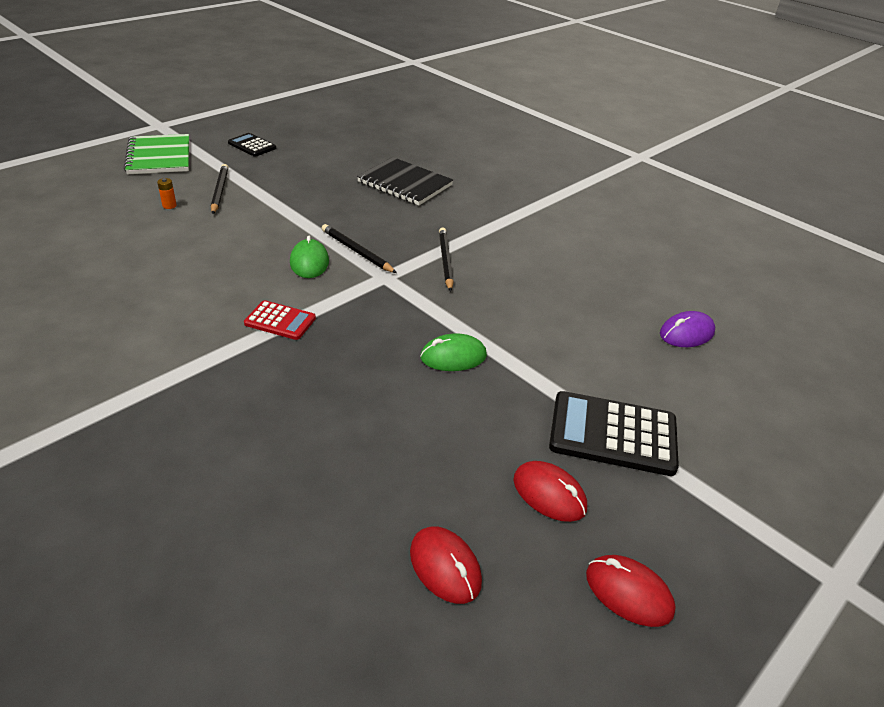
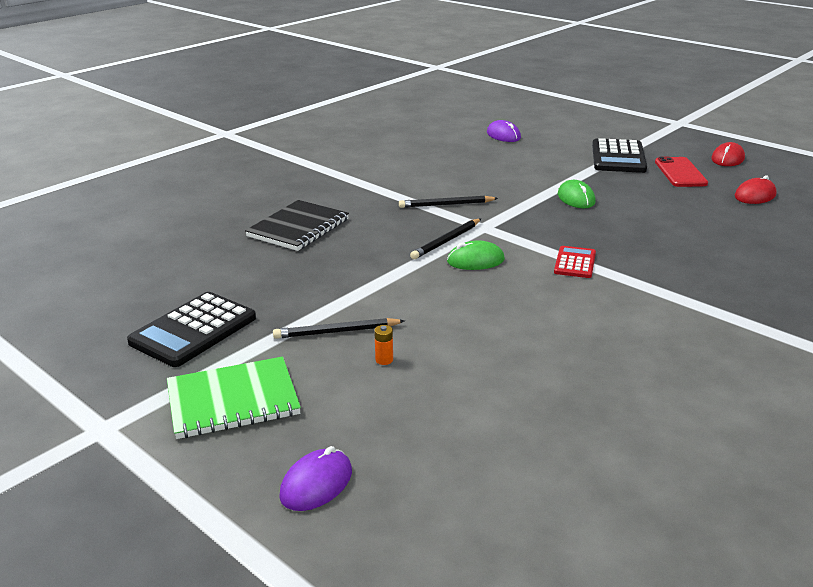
camera: 90 degrees left, 10 degrees down
black calculator [228,133,276,157] -> black calculator [127,292,256,367], size x1.75
red mouse [513,461,587,522] -> red phone [655,156,708,187]
none -> purple mouse [279,446,352,511]

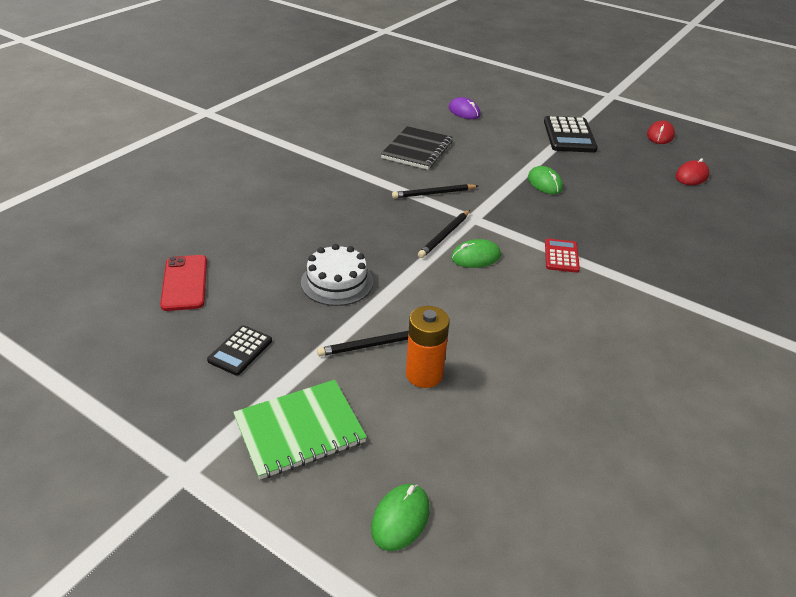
camera: 10 degrees left, 10 degrees up
black calculator [127,292,256,367] -> black calculator [207,325,272,376], size x0.57
black notebook [245,200,349,251] -> black notebook moved to [381,126,453,170]
purple mouse [279,446,352,511] -> green mouse [371,484,430,551]
orange battery [374,325,393,365] -> orange battery [406,306,450,388], size x2.33
red phone [655,156,708,187] -> red phone moved to [160,255,207,311]
none -> white cake [301,244,373,306]

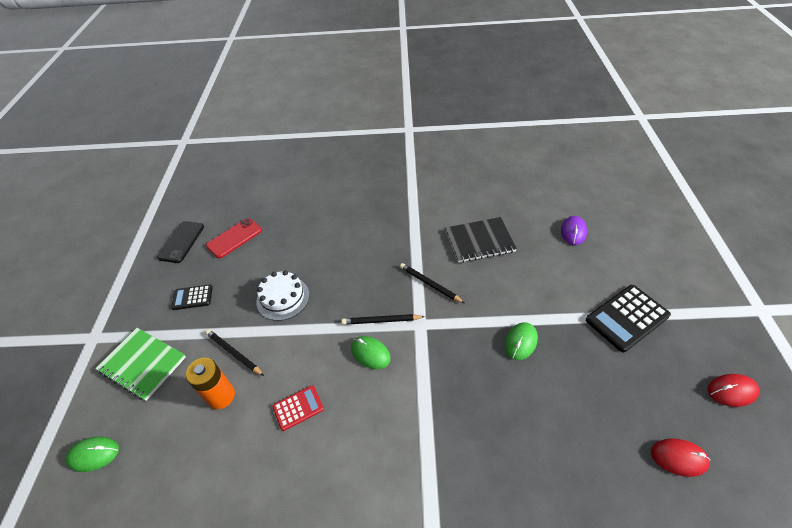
camera: 60 degrees right, 10 degrees up
red calculator [545,239,580,273] -> red calculator moved to [273,385,324,431]
none -> black phone [157,221,204,263]

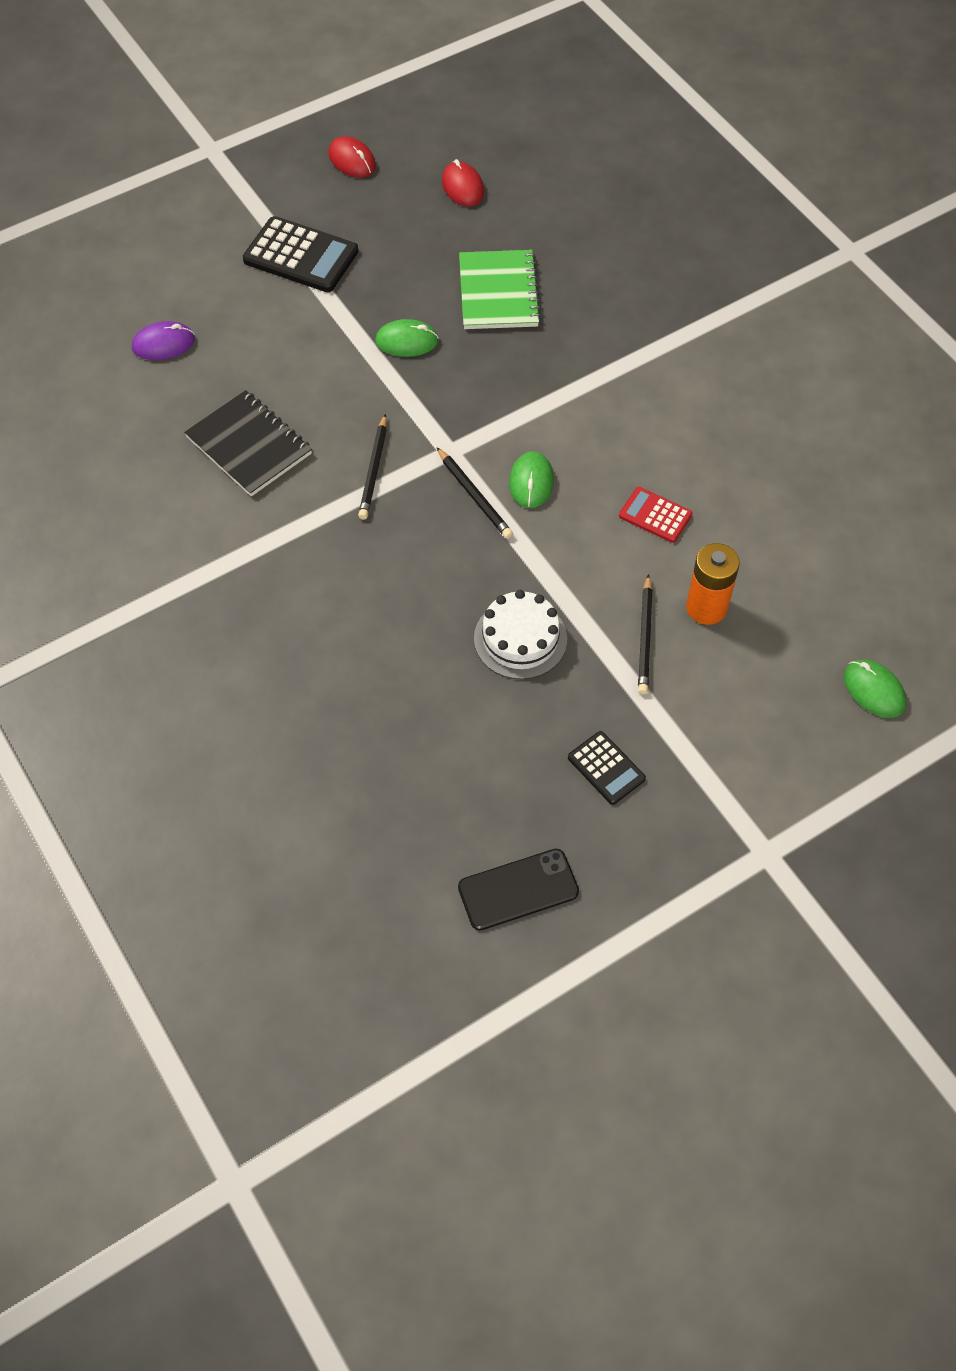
camera: 125 degrees left, 10 degrees up
green notebook [95,328,186,401] -> green notebook moved to [459,250,541,329]
red phone [206,218,262,258] -> none

